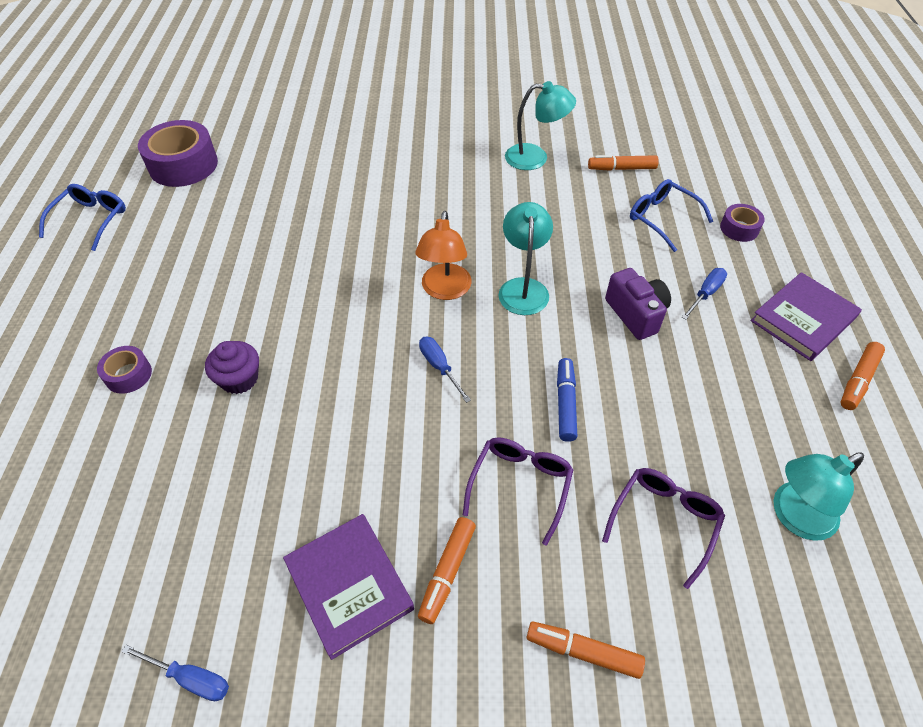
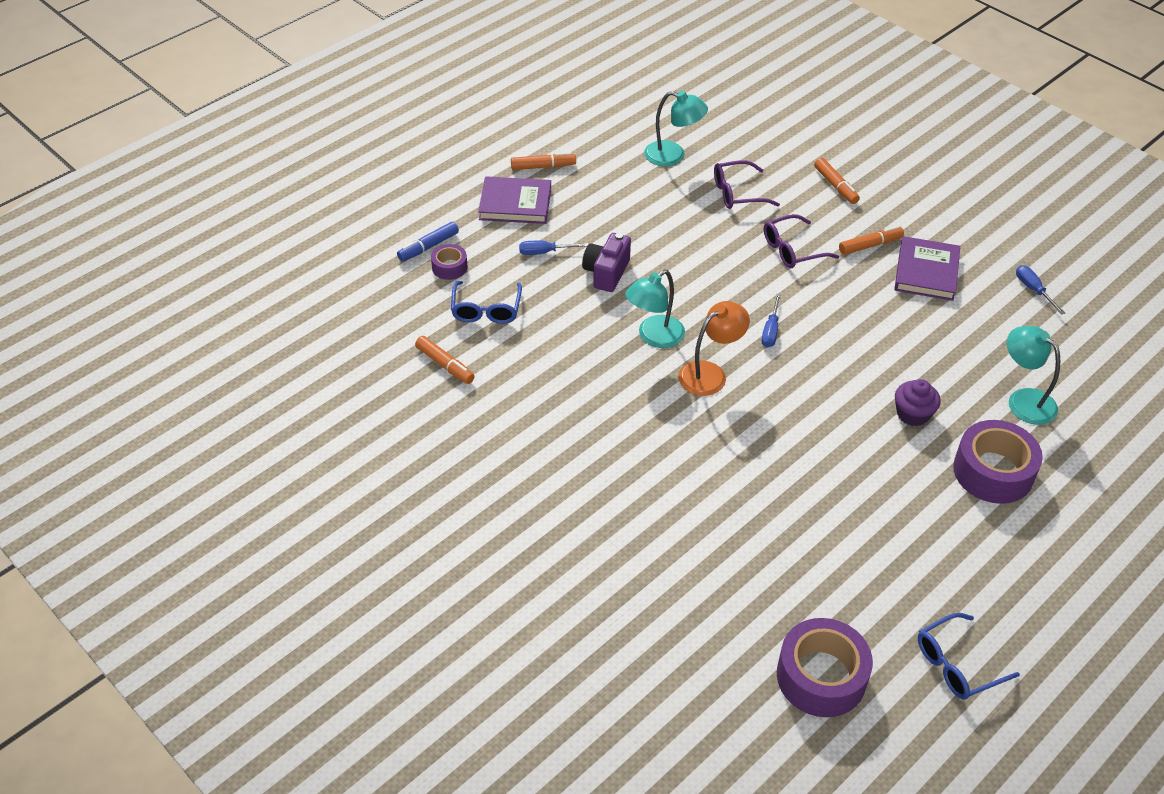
camera: 135 degrees left, 5 degrees down
purple tape [97,346,152,394] -> purple tape [953,420,1043,504], size x1.95
turquoise lamp [505,81,576,170] -> turquoise lamp moved to [1007,326,1060,425]
blue marker [557,358,578,442] -> blue marker moved to [397,222,459,261]

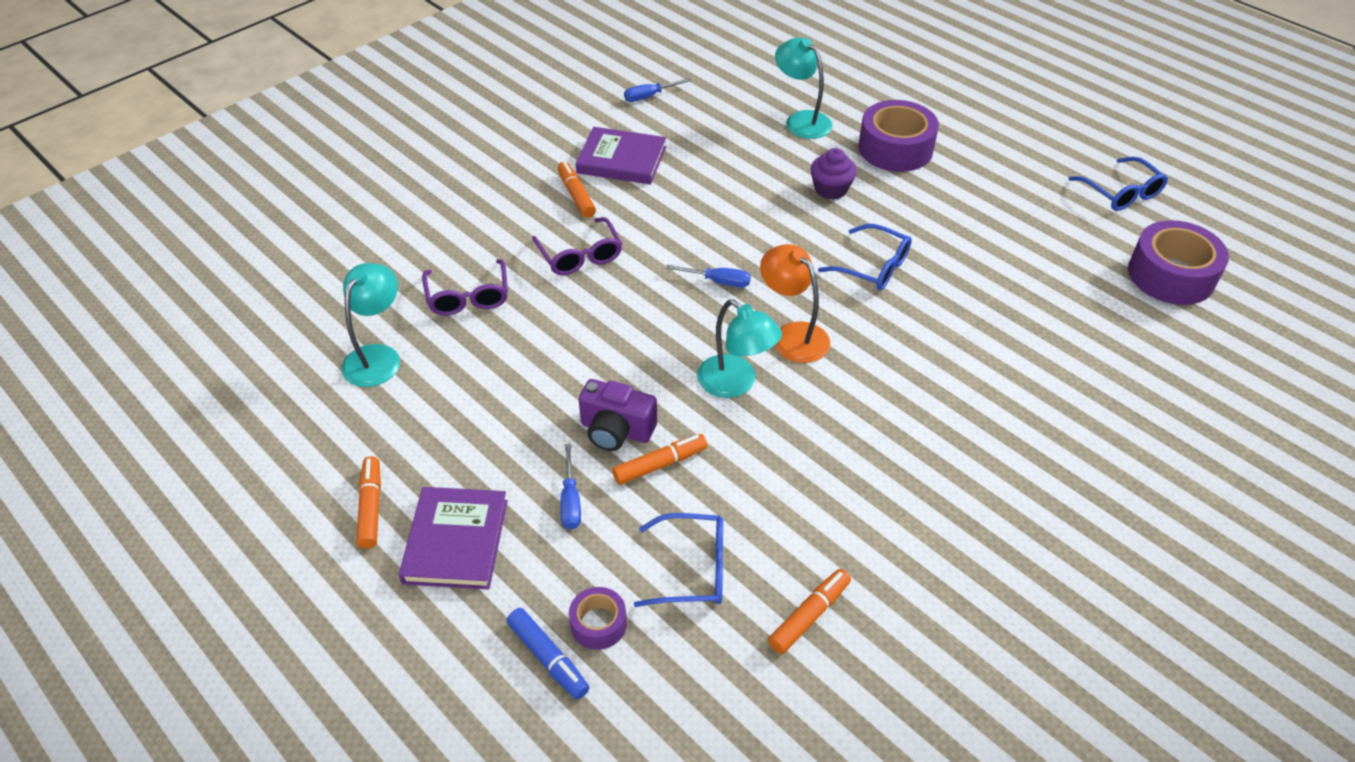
camera: 90 degrees left, 0 degrees up
orange marker [814,158,860,204] -> orange marker moved to [612,434,707,485]
turquoise lamp [1007,326,1060,425] -> turquoise lamp turned 90 degrees clockwise [775,38,833,139]
none -> blue glasses [818,224,912,290]

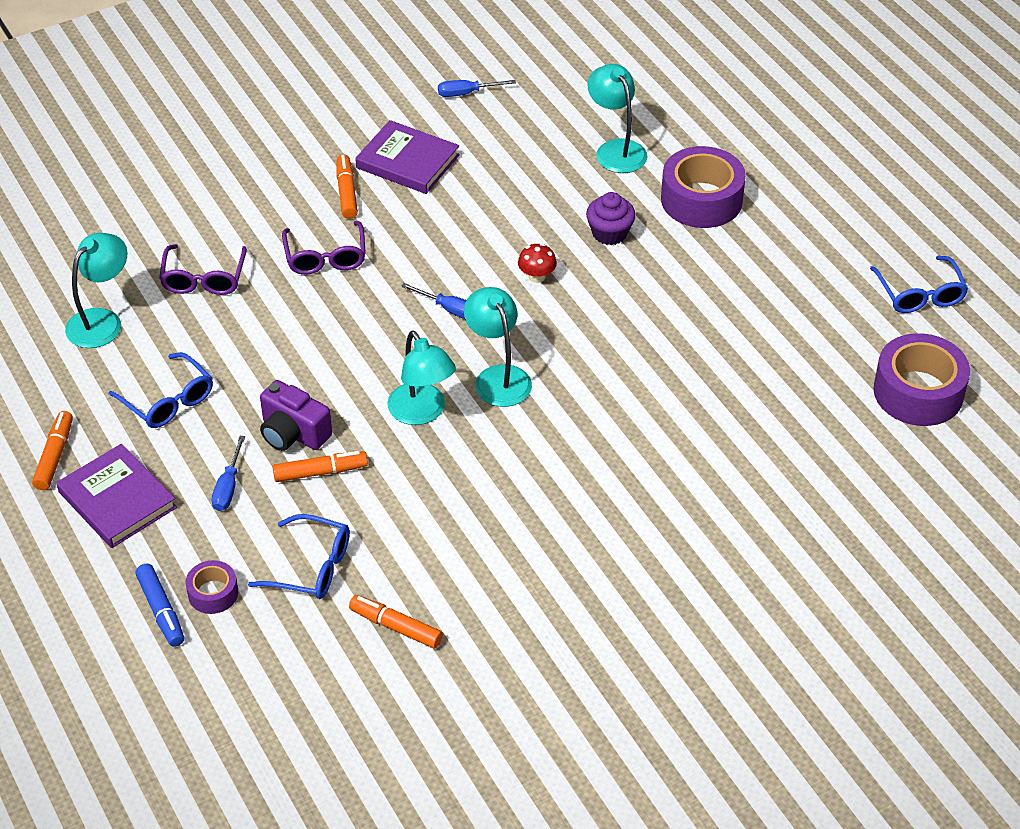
camera: 15 degrees right, 0 degrees up
purple book [399,487,508,590] -> purple book turned 60 degrees counterclockwise [56,444,177,548]
orange lamp [760,244,830,363] -> turquoise lamp [464,287,532,407]
orange marker [768,569,851,654] -> orange marker turned 120 degrees counterclockwise [349,595,443,649]
blue glasses [818,224,912,290] -> blue glasses moved to [109,352,213,428]
none -> red mushroom [518,243,557,283]

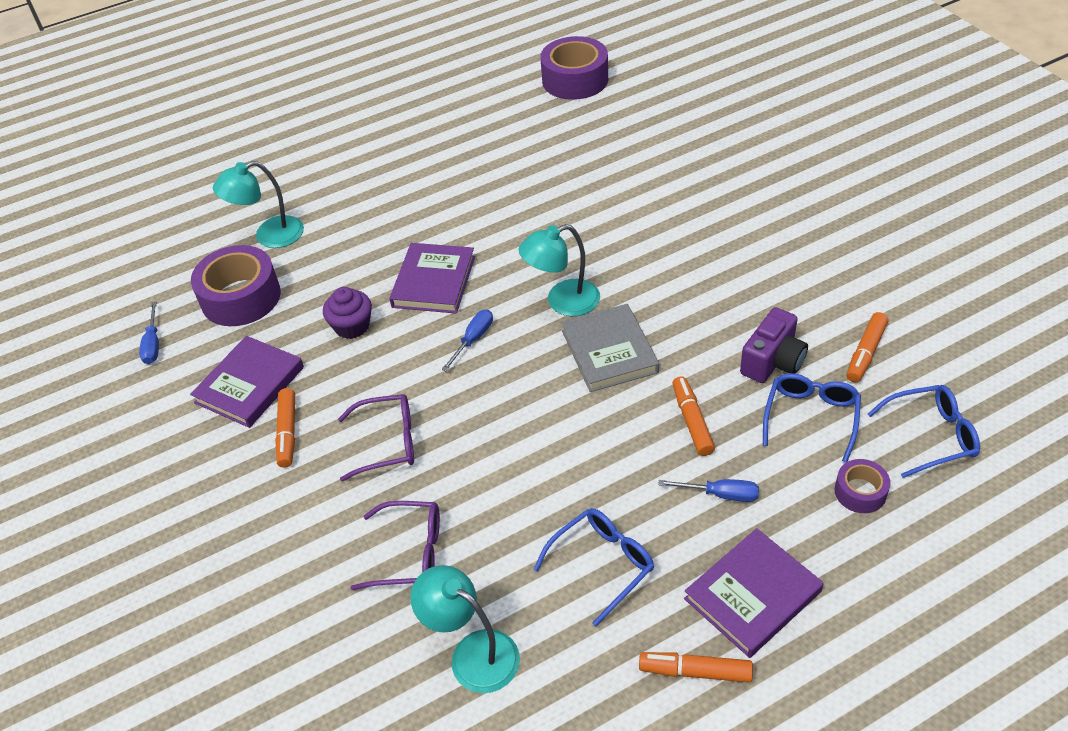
camera: 85 degrees left, 0 degrees up
blue marker [135,564,184,647] -> none
purple camera [260,380,332,451] -> purple camera moved to [740,307,808,383]
orange marker [337,154,358,219] -> orange marker turned 90 degrees counterclockwise [275,388,295,468]
turquoise lamp [387,331,456,425] -> grey book [561,304,659,392]
red mushroom [518,243,557,283] -> purple book [389,243,475,314]
purple cupcake [586,192,636,245] -> purple cupcake moved to [323,287,372,339]
purple tape [661,146,746,228] -> purple tape moved to [191,245,281,326]
blue glasses [870,256,968,313] -> blue glasses moved to [868,385,980,478]

